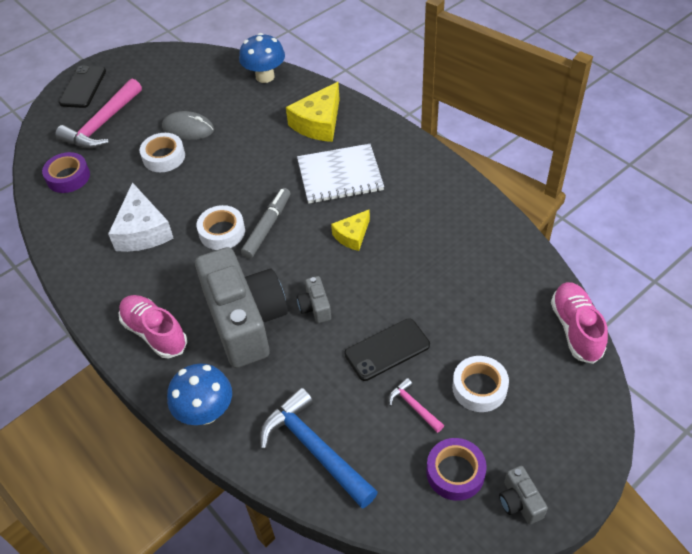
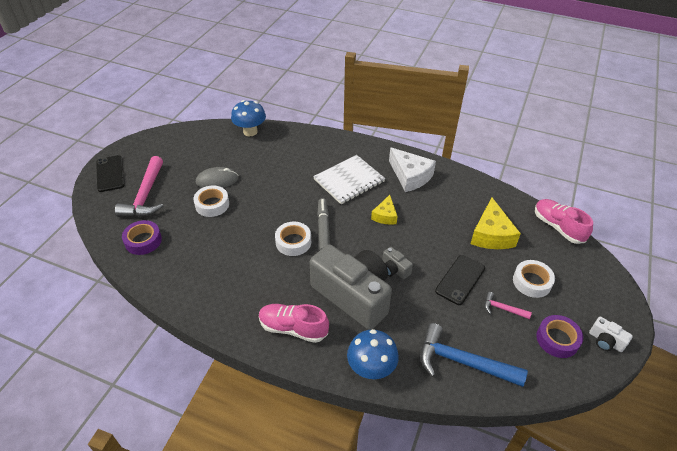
camera: 30 degrees left, 5 degrees down
white cheese [108,182,173,252] -> white cheese moved to [389,147,436,192]
yellow cheese [286,82,340,142] -> yellow cheese moved to [470,198,521,249]
grey camera [499,466,548,525] -> white camera [589,317,633,352]

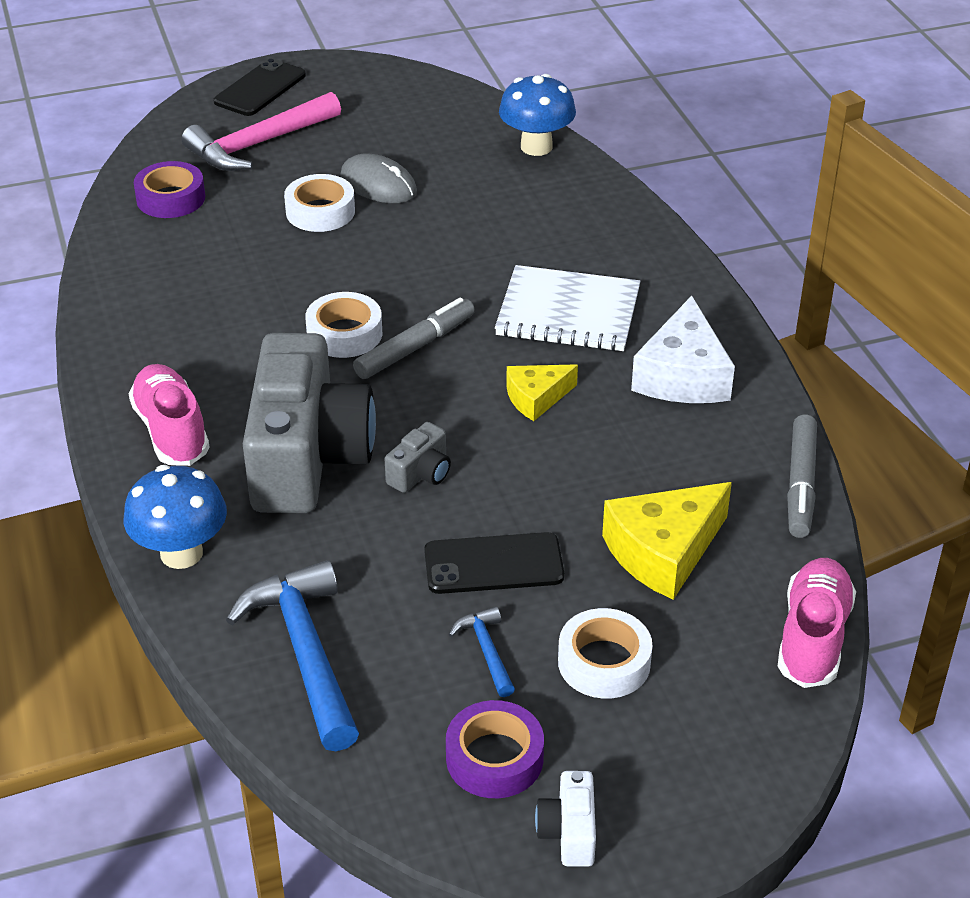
camera: 50 degrees right, 5 degrees down
grey camera [382,247,413,279] -> grey camera turned 150 degrees counterclockwise [385,422,451,493]
pink hammer [485,292,532,319] -> blue hammer [449,607,515,697]
none -> grey marker [787,414,817,538]

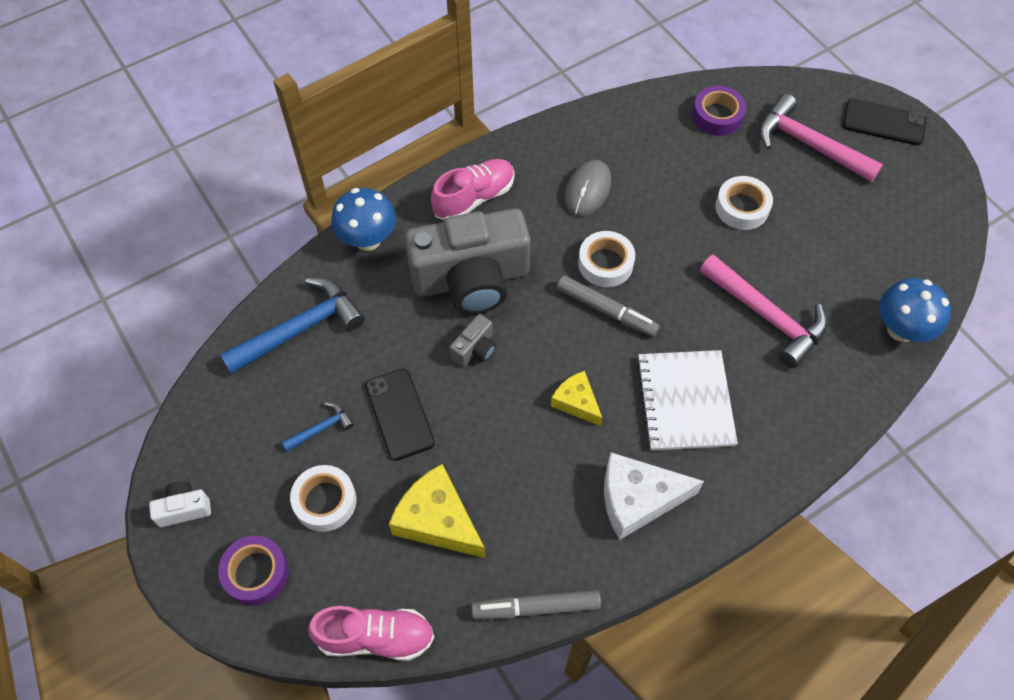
camera: 75 degrees right, 20 degrees up
grey mouse [340,154,417,203] -> grey mouse moved to [565,160,612,216]
grey camera [385,422,451,493] -> grey camera turned 75 degrees counterclockwise [450,314,496,367]
purple tape [446,700,544,798] -> purple tape moved to [218,536,289,606]
none -> pink hammer [700,254,827,368]

